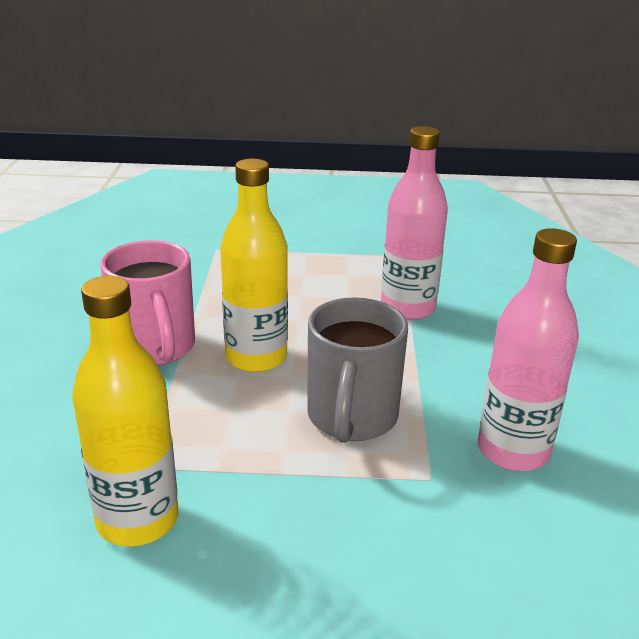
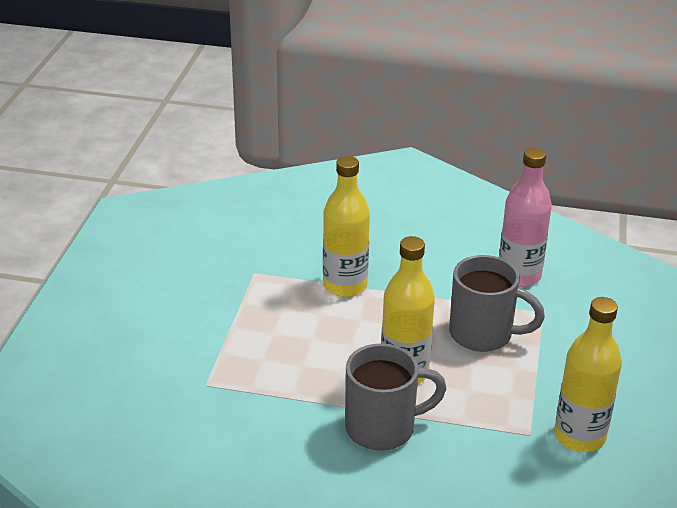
camera: 80 degrees left, 5 degrees up
pink mug [100,240,195,366] -> grey mug [345,344,447,451]
pink bottle [381,126,448,320] -> yellow bottle [323,156,370,297]

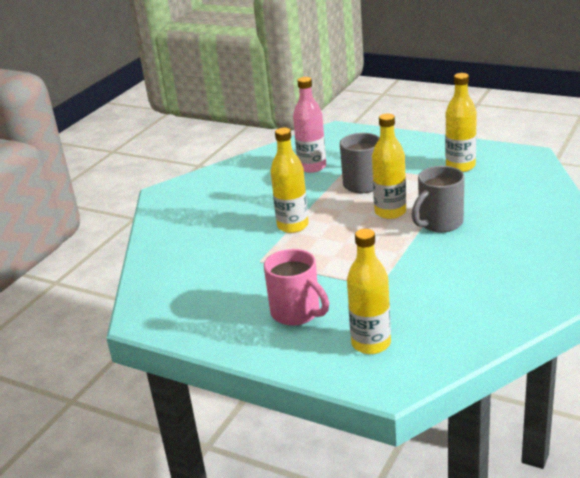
camera: 70 degrees left, 5 degrees down
grey mug [345,344,447,451] -> grey mug turned 135 degrees counterclockwise [412,166,465,233]
none -> pink mug [264,249,329,326]
none -> yellow bottle [347,229,391,354]

